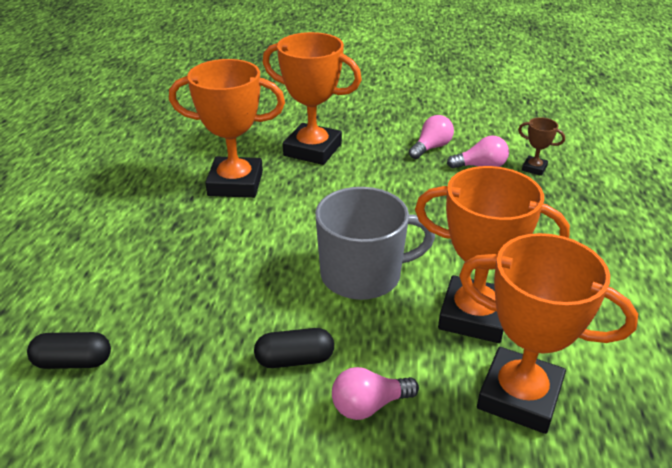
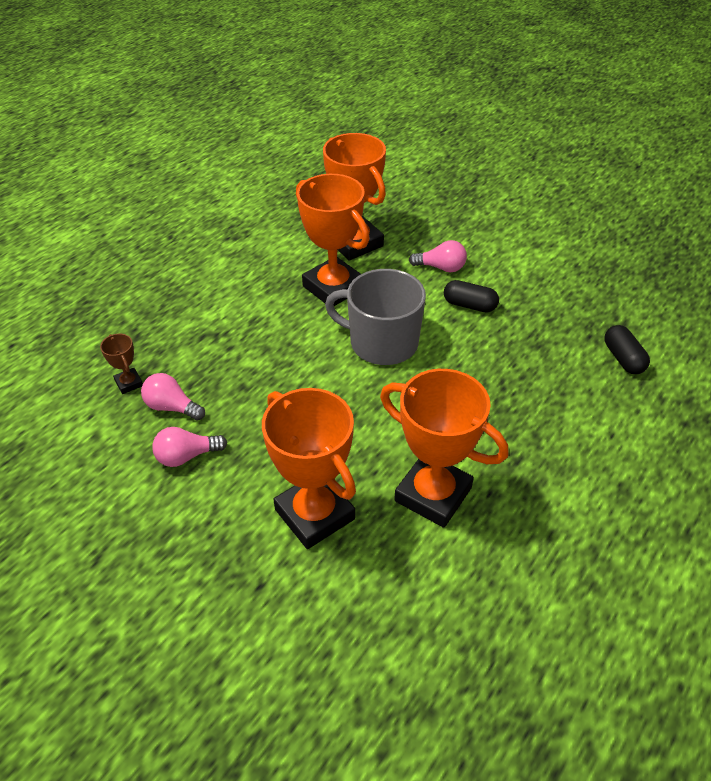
camera: 150 degrees left, 10 degrees up
black capsule [27,332,111,369] -> black capsule turned 45 degrees clockwise [604,325,650,374]

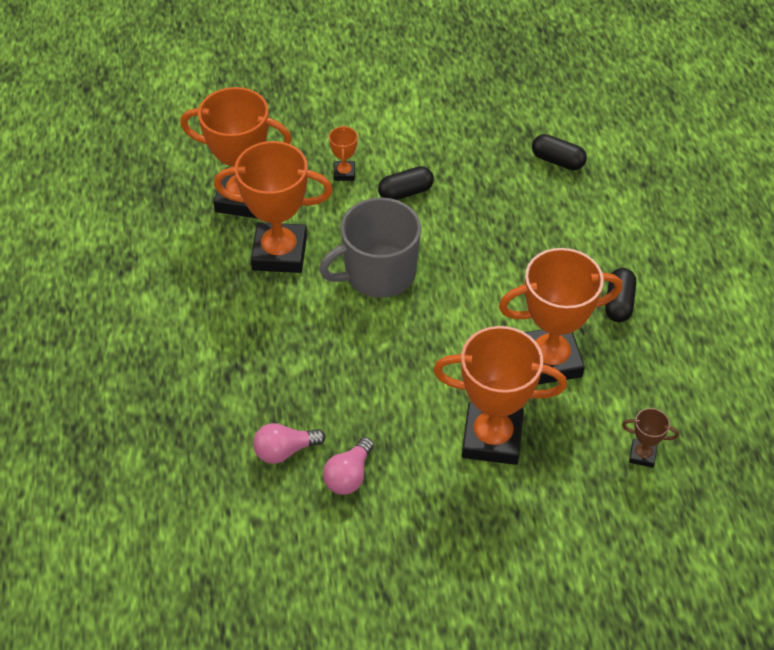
camera: 45 degrees left, 5 degrees up
brown trophy [100,334,143,394] -> brown trophy moved to [622,408,679,468]
pink light bulb [409,240,467,272] -> orange trophy [329,125,358,181]
none -> black capsule [605,268,636,322]

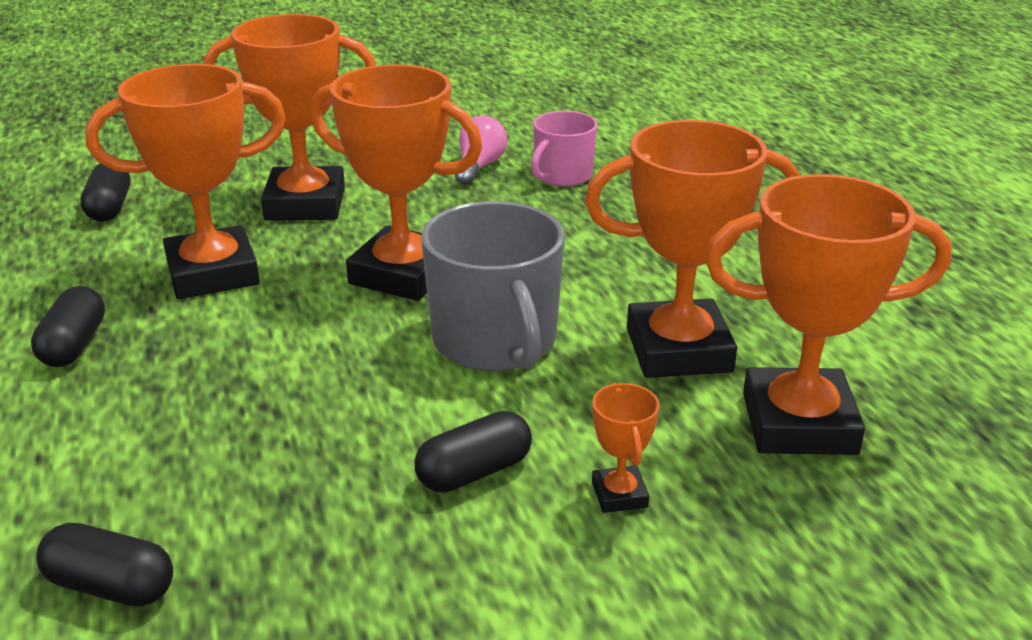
camera: 170 degrees right, 20 degrees down
pink light bulb [253,423,325,464] -> pink mug [531,111,598,187]
grey mug [319,197,421,298] -> grey mug turned 105 degrees clockwise [421,201,565,371]
brown trophy [622,408,679,468] -> black capsule [80,163,130,222]
none -> orange trophy [310,64,483,301]

